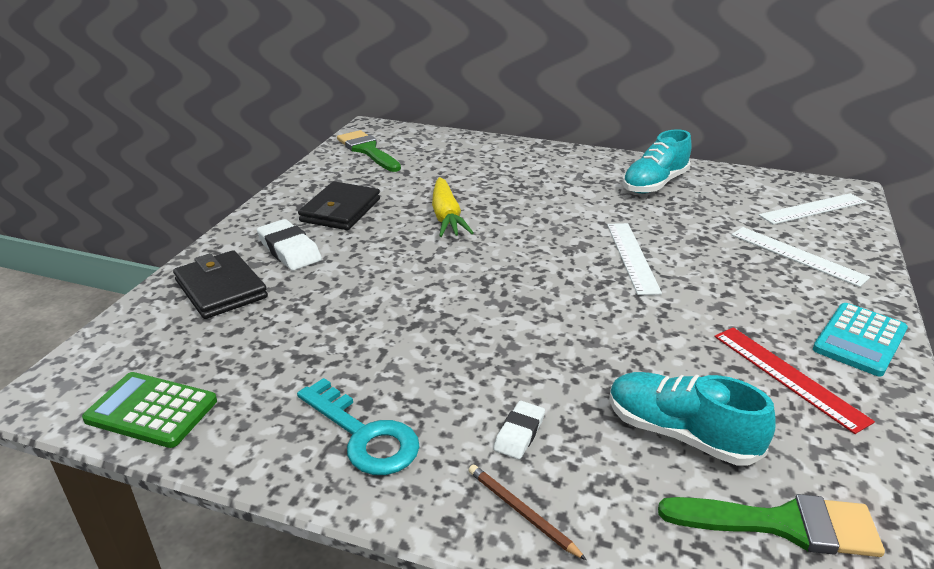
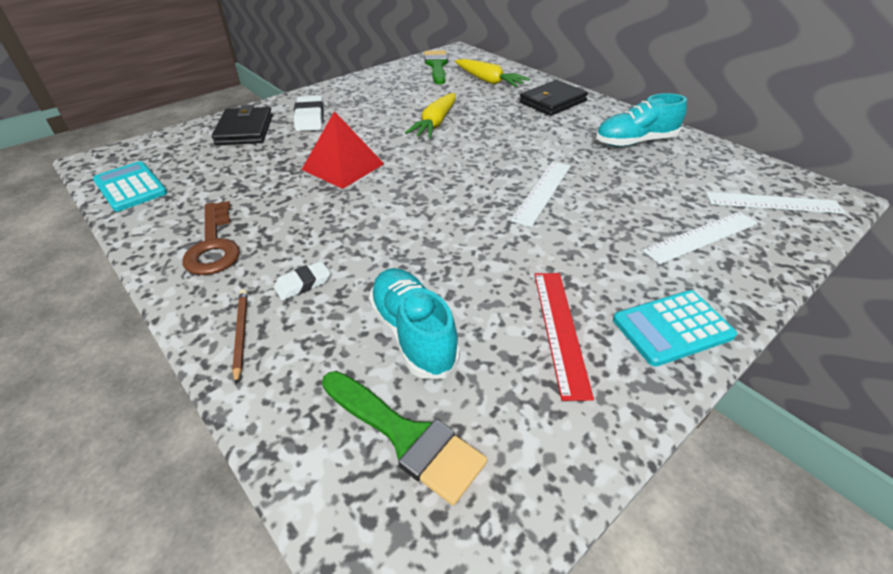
camera: 30 degrees right, 10 degrees up
green calculator [82,372,217,448] -> turquoise calculator [93,161,167,212]
turquoise key [297,378,420,475] -> brown key [182,201,240,275]
black wallet [298,181,380,230] -> black wallet moved to [519,80,588,116]
white ruler [731,227,870,287] -> white ruler turned 75 degrees clockwise [642,212,758,264]
none -> red pyramid [302,111,384,189]
none -> yellow carrot [455,59,530,87]

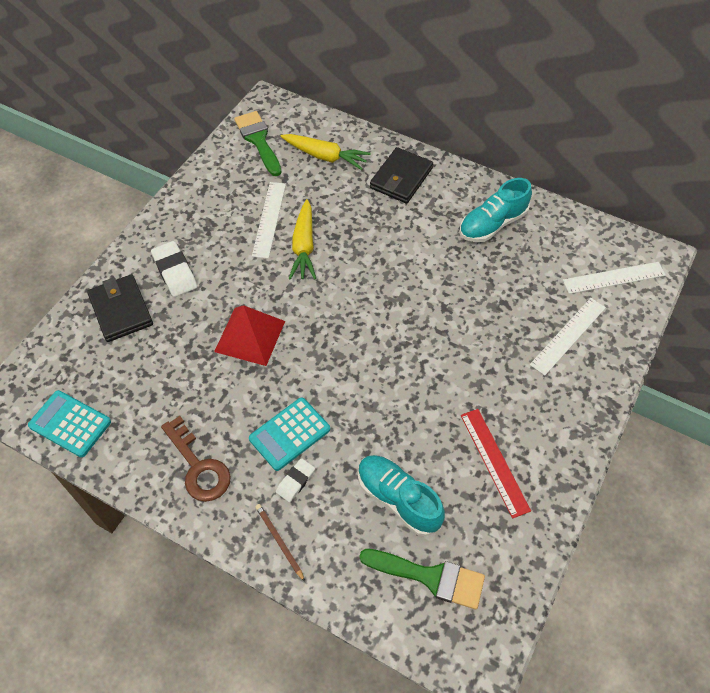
camera: 20 degrees left, 15 degrees up
white ruler [510,161,571,227] -> white ruler moved to [252,182,286,259]
turquoise calculator [613,290,737,367] -> turquoise calculator moved to [249,397,330,471]

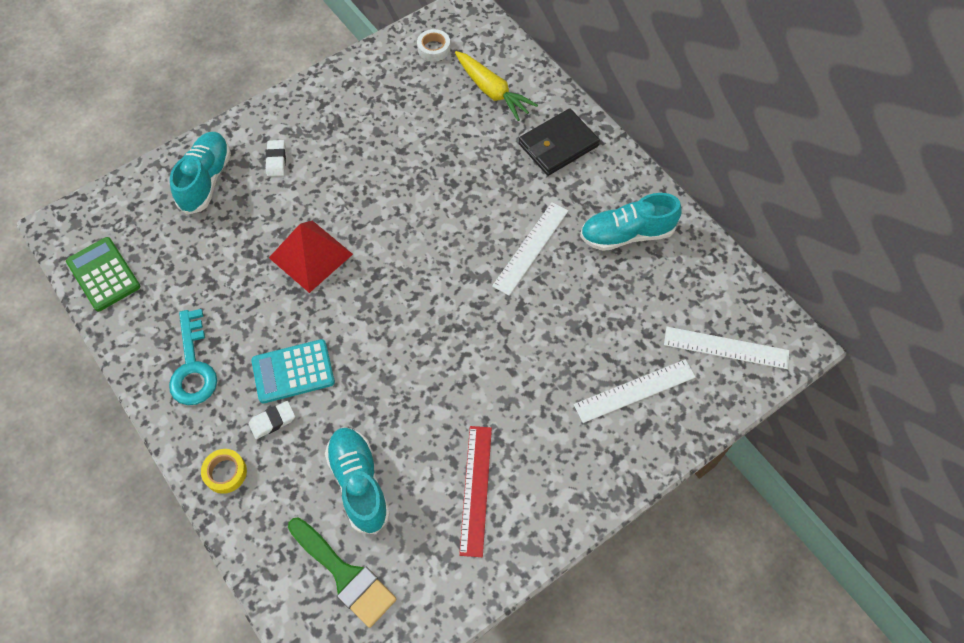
camera: 25 degrees right, 5 degrees up
turquoise calculator [28,390,111,457] -> green calculator [66,237,140,311]
black wallet [87,274,153,342] -> turquoise shoe [170,132,231,215]
white eraser [151,241,197,297] -> white eraser [266,140,286,176], size x0.61
brown key [161,416,231,502] -> turquoise key [169,309,217,405]
green brush [234,111,282,176] -> white tape [417,29,450,62]
white ruler [252,182,286,259] -> white ruler moved to [492,202,568,296]
brown pencil [255,504,305,582] -> yellow tape [201,449,247,494]
yellow carrot [289,199,316,279] -> none

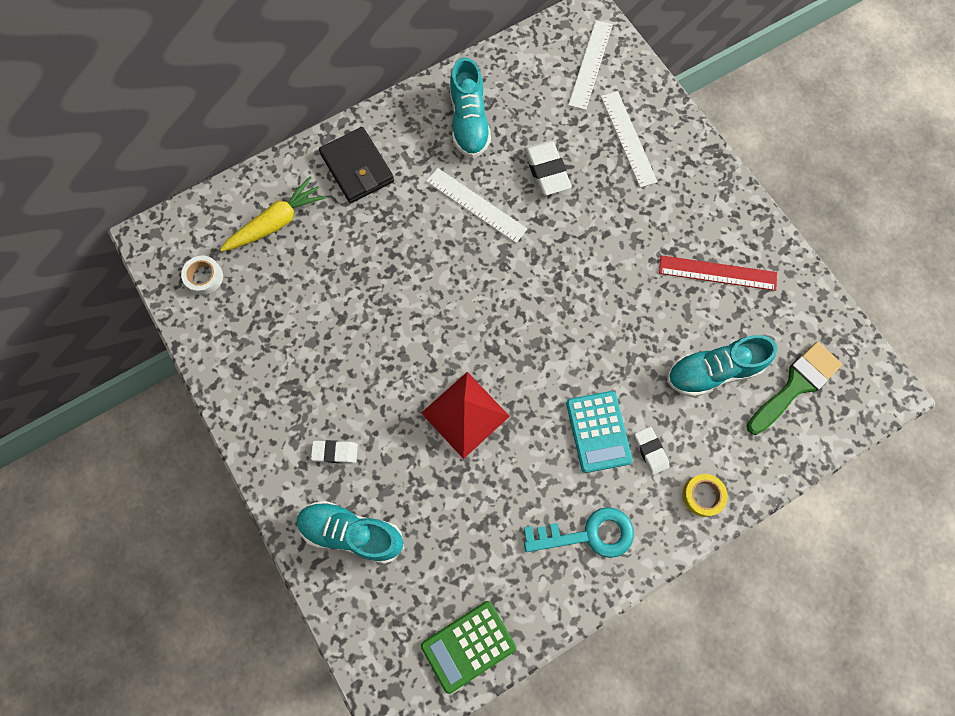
camera: 85 degrees left, 10 degrees up
none -> white eraser [524,140,572,195]

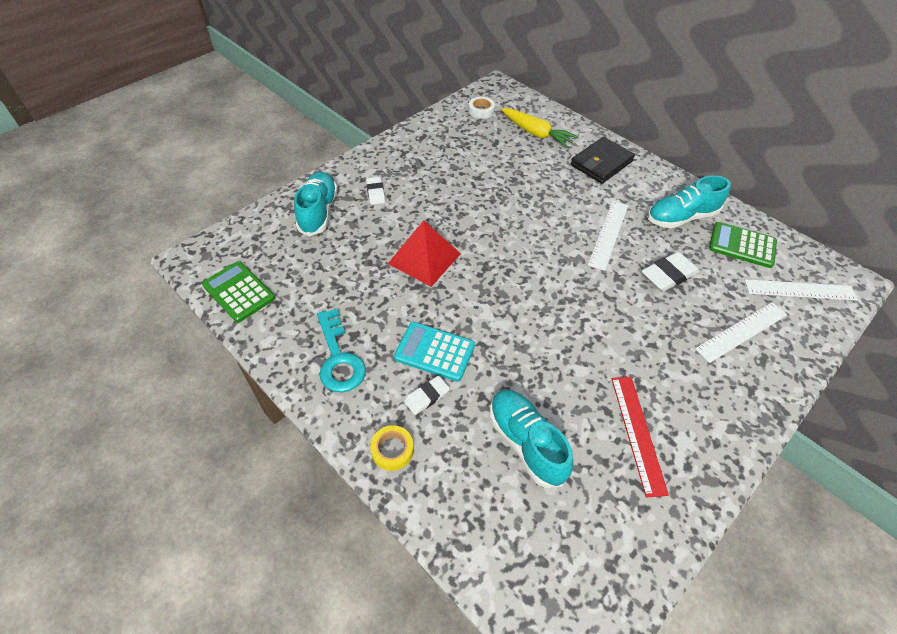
camera: 75 degrees right, 20 degrees down
turquoise calculator [566,391,633,473] -> turquoise calculator turned 45 degrees clockwise [394,322,475,382]
green brush [747,342,842,435] -> none
none -> green calculator [709,222,777,268]

